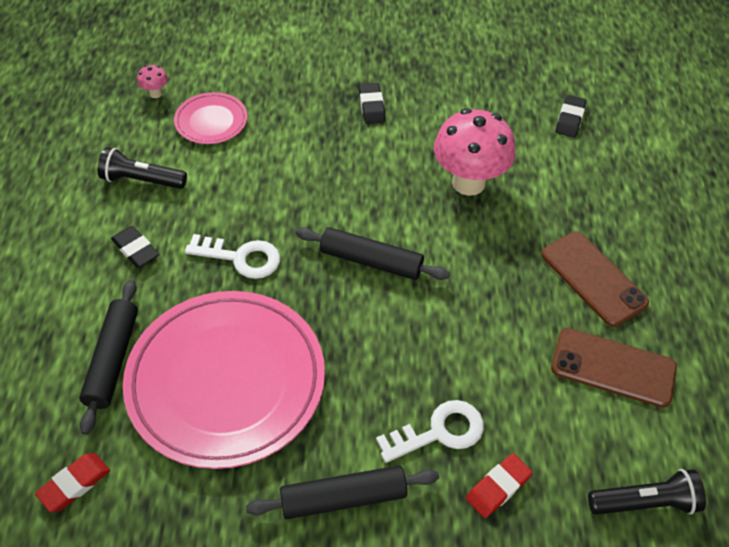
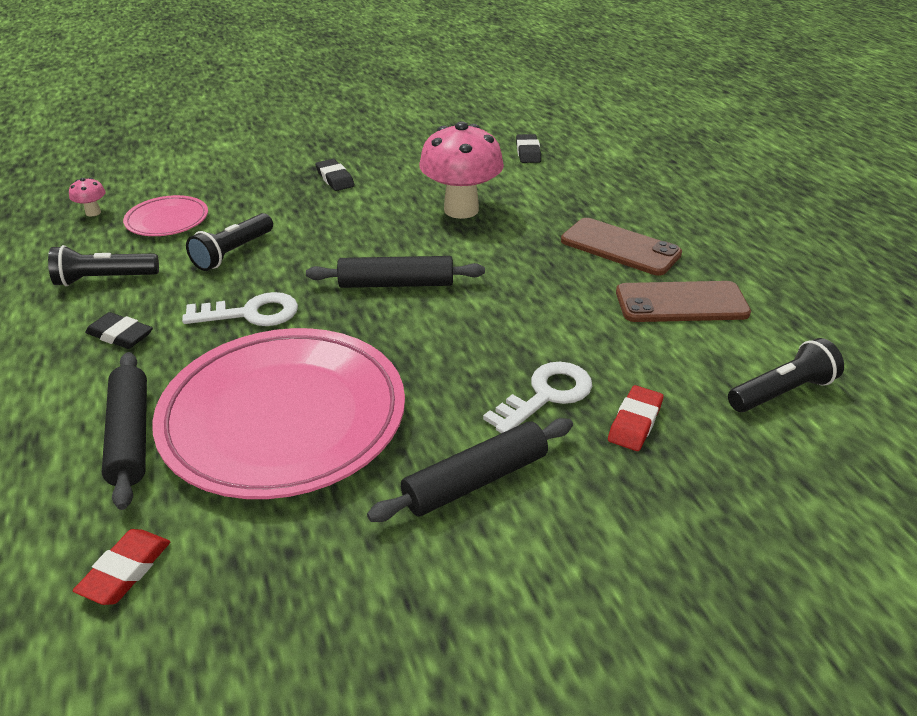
camera: 20 degrees left, 15 degrees down
none -> black flashlight [186,213,273,271]

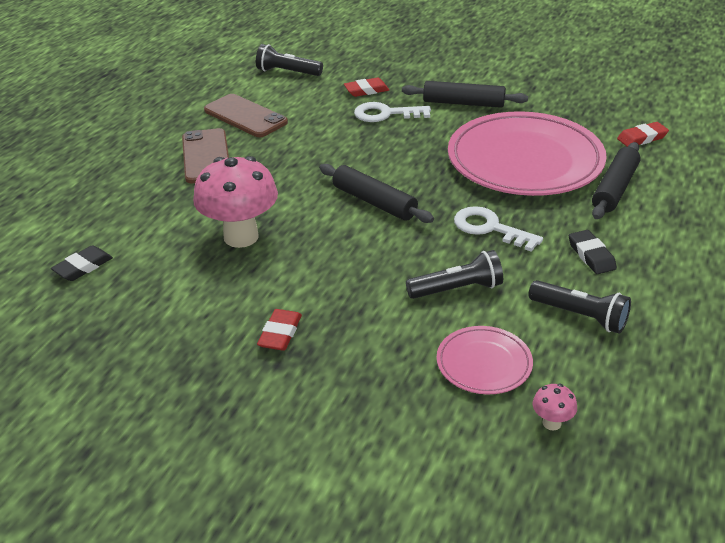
camera: 135 degrees left, 0 degrees up
black eraser [315,159,355,191] -> red eraser [257,309,302,351]

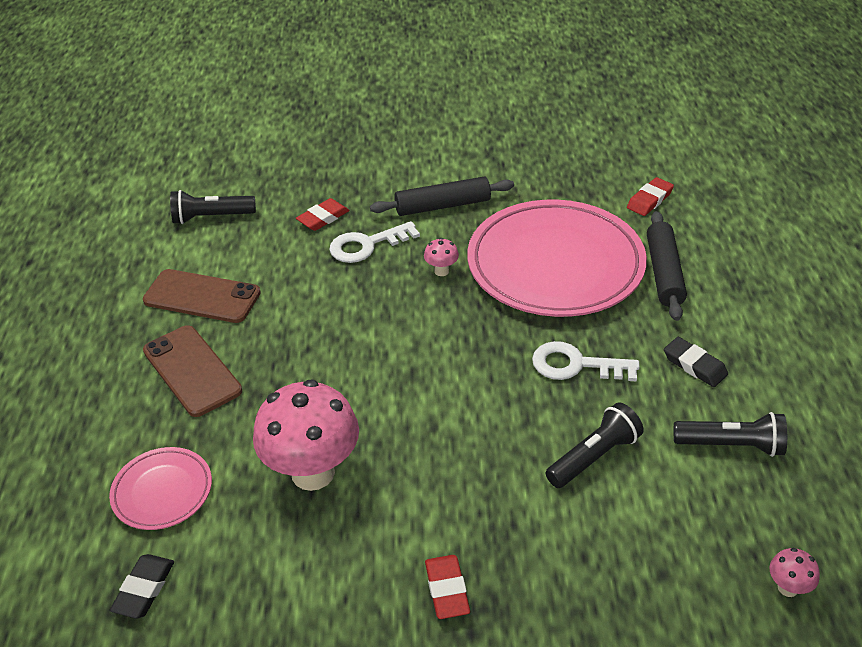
camera: 25 degrees left, 5 degrees up
black rolling pin [319,164,434,223] -> none
pink plate [437,326,533,394] -> pink plate moved to [109,447,212,530]
none -> pink mushroom [424,238,459,276]

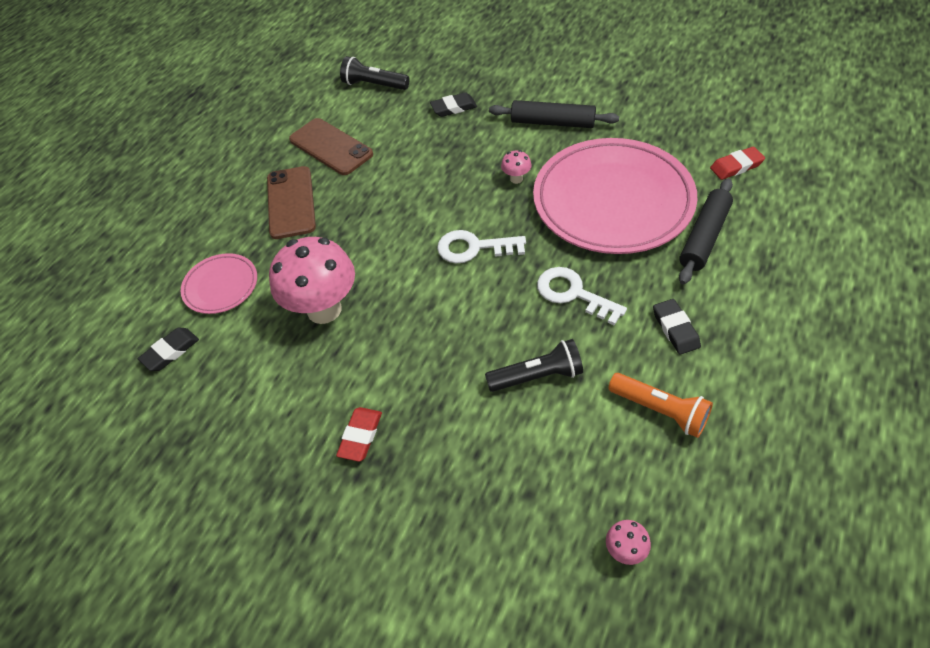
camera: 30 degrees right, 10 degrees up
red eraser [296,198,350,231] -> black eraser [430,92,477,117]
white key [329,221,420,263] -> white key moved to [437,230,526,263]
black flashlight [674,412,787,457] -> orange flashlight [608,373,713,438]

